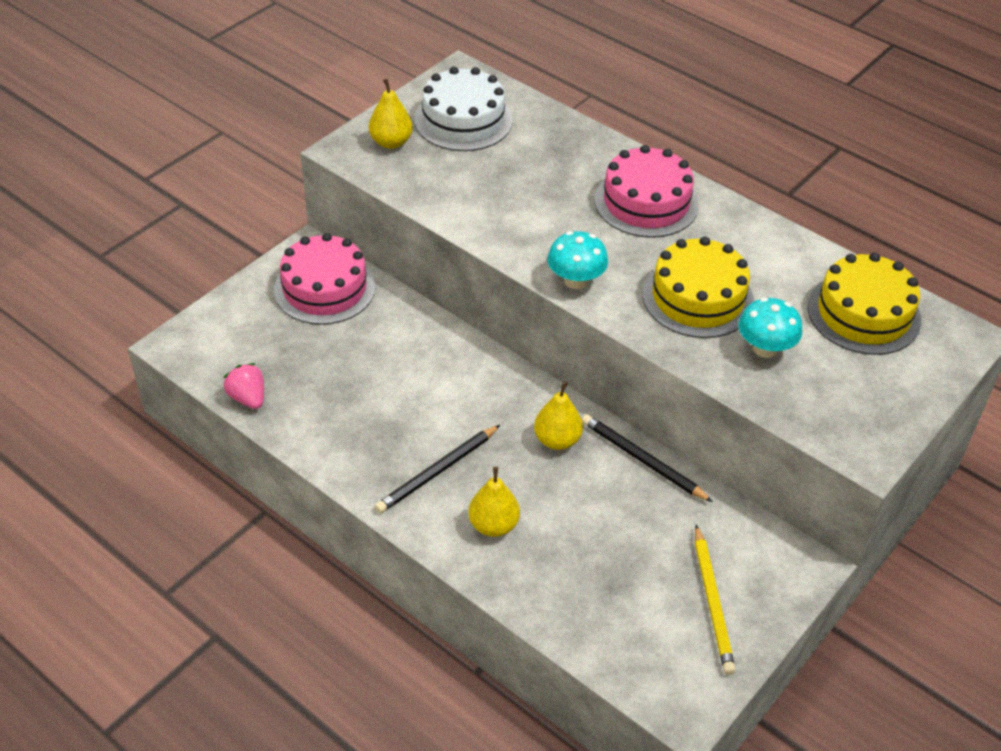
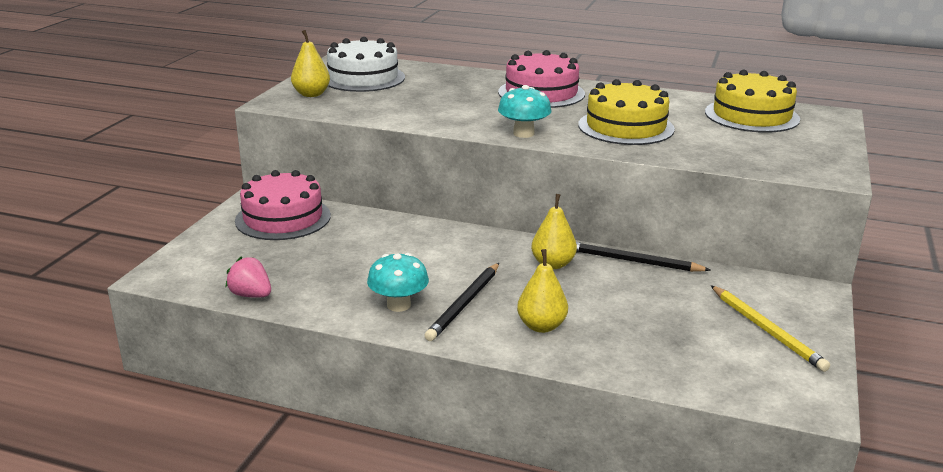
camera: 20 degrees left, 20 degrees down
turquoise mushroom [738,297,802,358] -> turquoise mushroom moved to [367,253,429,312]

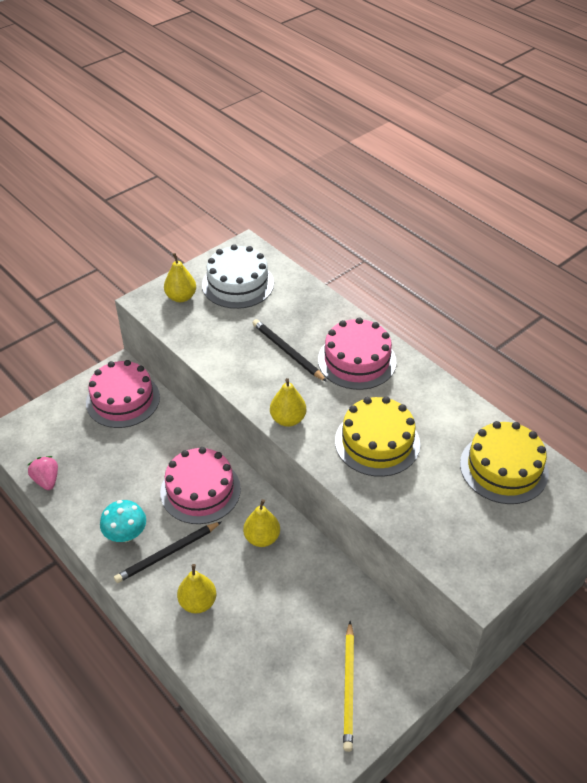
camera: 30 degrees right, 20 degrees up
turquoise mushroom [498,85,551,138] -> yellow pear [270,378,306,427]
black pencil [576,242,710,272] -> black pencil moved to [253,319,327,382]
none -> pink cake [160,447,241,524]

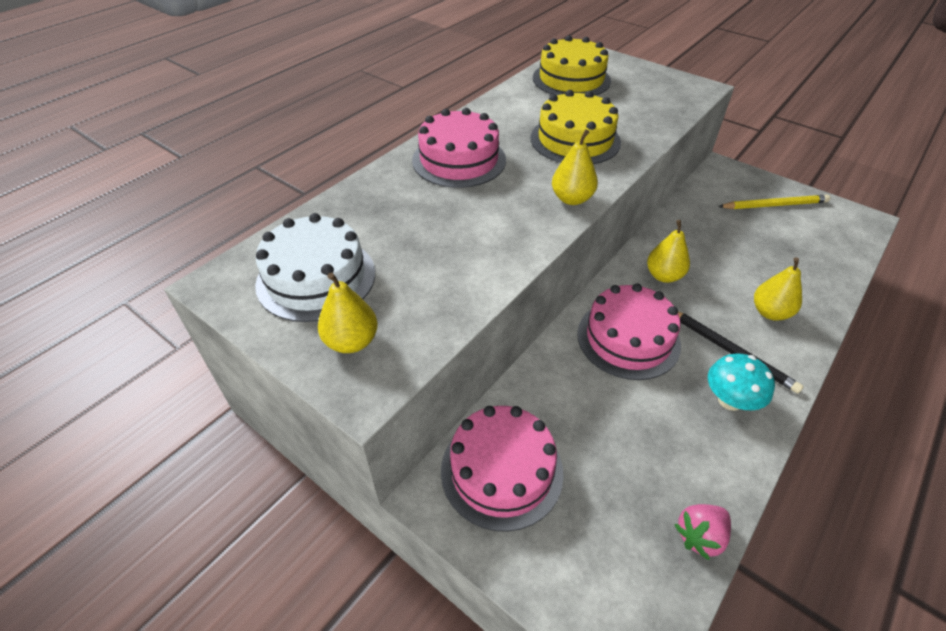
camera: 100 degrees left, 0 degrees up
black pencil [253,319,327,382] -> none

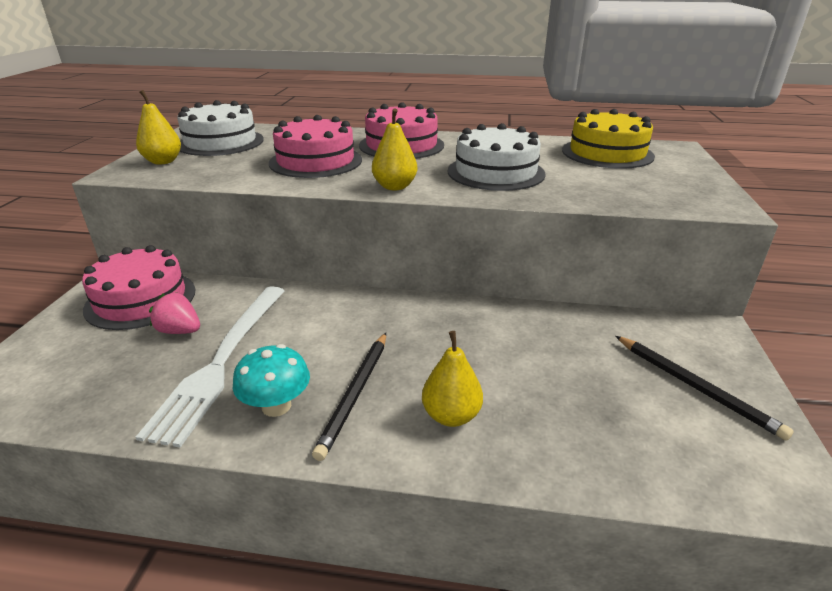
camera: 60 degrees right, 15 degrees down
yellow cake [531,90,621,164] -> white cake [448,123,546,191]
pink cake [577,283,681,380] -> pink cake moved to [269,115,362,178]
yellow pear [647,220,690,283] -> none
pink strawberry [674,504,731,560] -> pink strawberry moved to [149,293,200,334]
yellow pencil [718,195,830,209] -> black pencil [615,336,794,441]
none -> white fork [136,286,285,447]

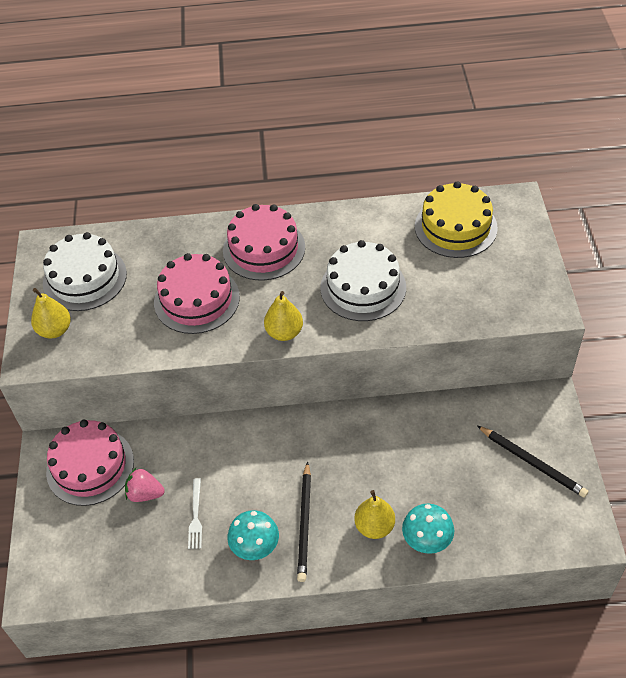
camera: 10 degrees left, 20 degrees up
white fork [136,286,285,447] -> white fork [188,478,202,549], size x0.42
none -> turquoise mushroom [402,504,454,554]

